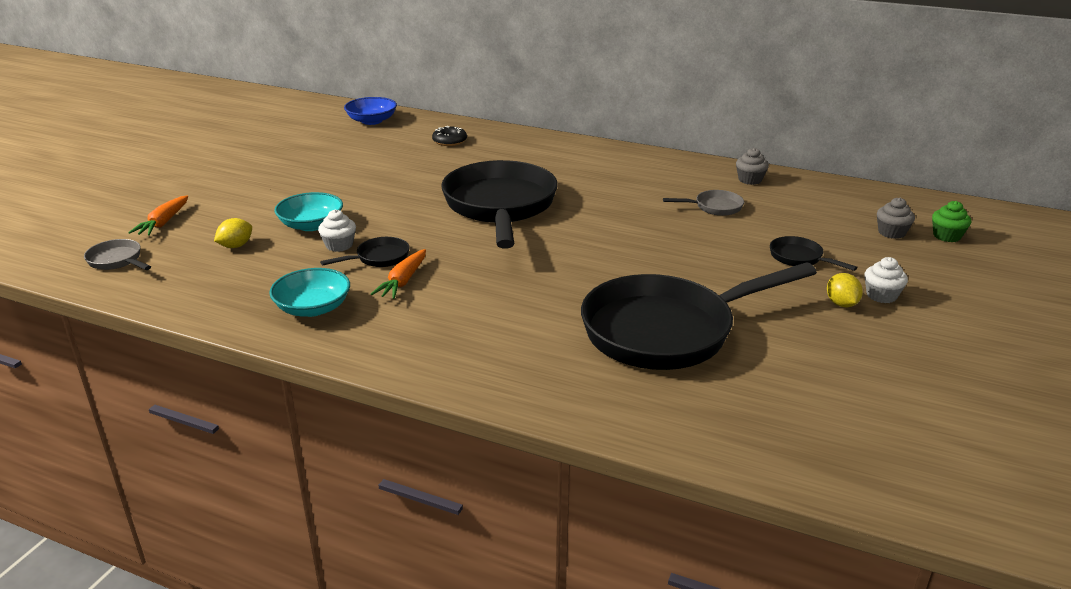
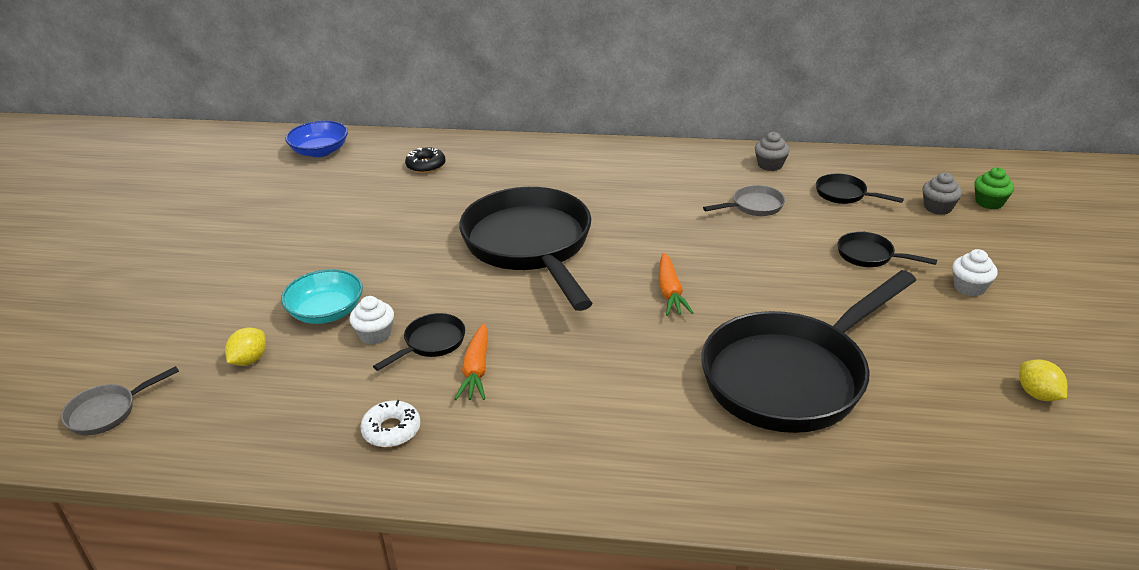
camera: 15 degrees left, 5 degrees up
grey pan [84,239,151,270] -> grey pan turned 60 degrees counterclockwise [61,366,179,436]
orange carrot [128,195,188,236] -> orange carrot moved to [659,253,694,316]
turquoise bowl [269,268,350,317] -> white donut [360,400,420,447]
yellow lemon [827,273,863,307] -> yellow lemon moved to [1019,360,1067,401]
none -> black pan [816,173,904,204]

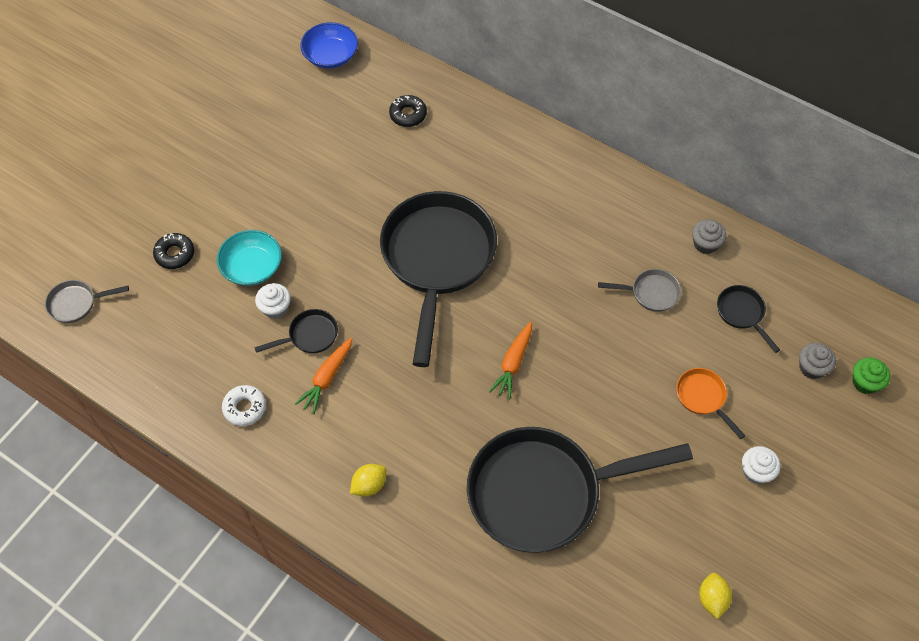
camera: 25 degrees right, 25 degrees up
yellow lemon [225,327,266,366] -> yellow lemon moved to [350,464,386,496]
black pan [837,231,937,267] -> orange pan [676,368,745,439]
none -> black donut [153,233,194,269]

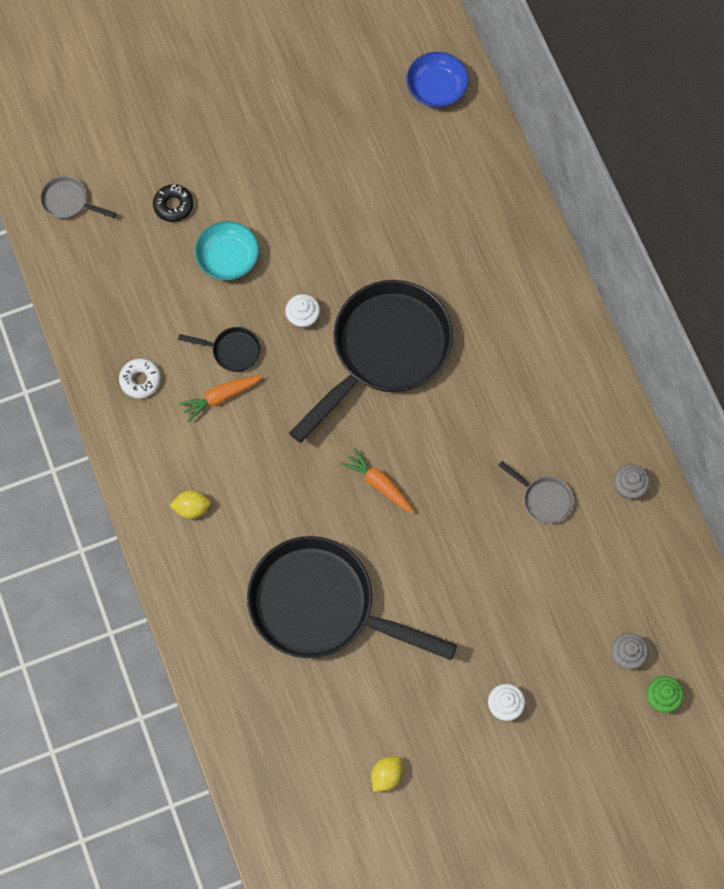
camera: 35 degrees right, 10 degrees up
white cupcake [255,283,291,319] -> white cupcake moved to [285,294,320,329]
black donut [389,95,427,127] -> none
orange carrot [489,321,532,399] -> orange carrot turned 75 degrees clockwise [341,448,414,513]
orange pan [676,368,745,439] -> none
black pan [717,285,780,353] -> none

